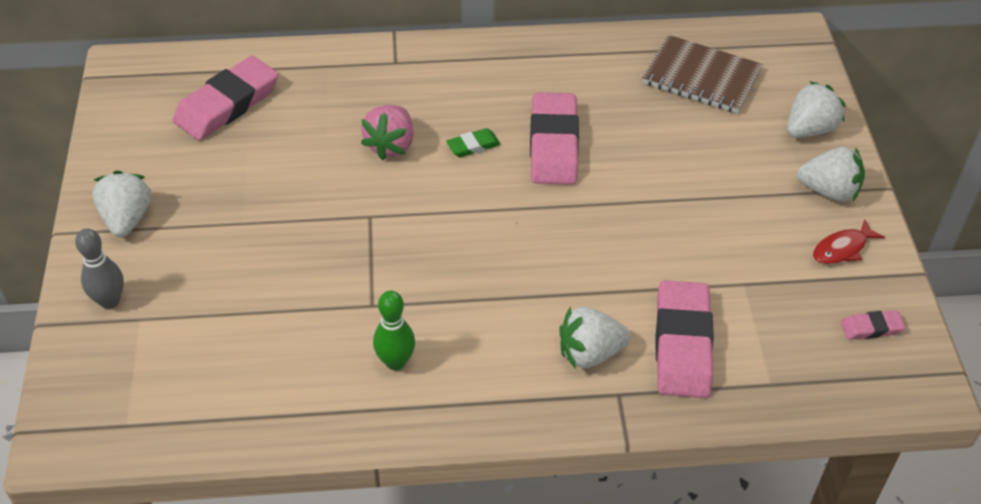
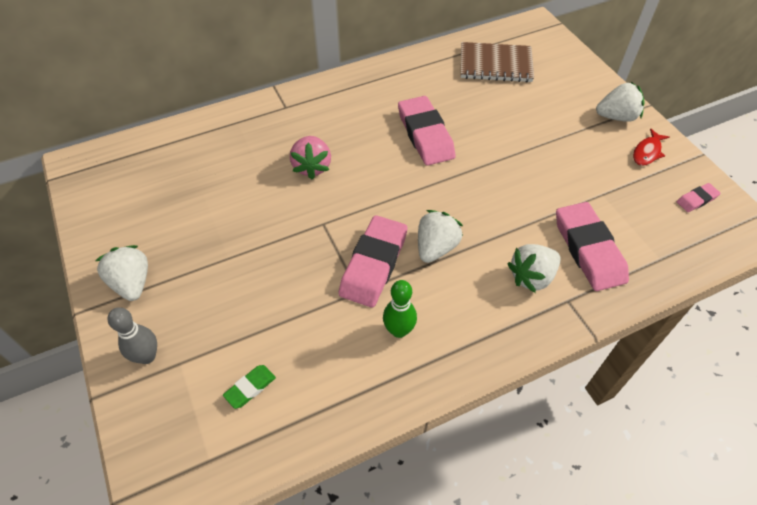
camera: 20 degrees left, 5 degrees up
pink eraser [173,56,278,140] -> pink eraser moved to [339,215,408,307]
green eraser [446,128,501,157] -> green eraser moved to [223,365,276,409]
white strawberry [787,81,846,138] -> white strawberry moved to [418,210,463,263]

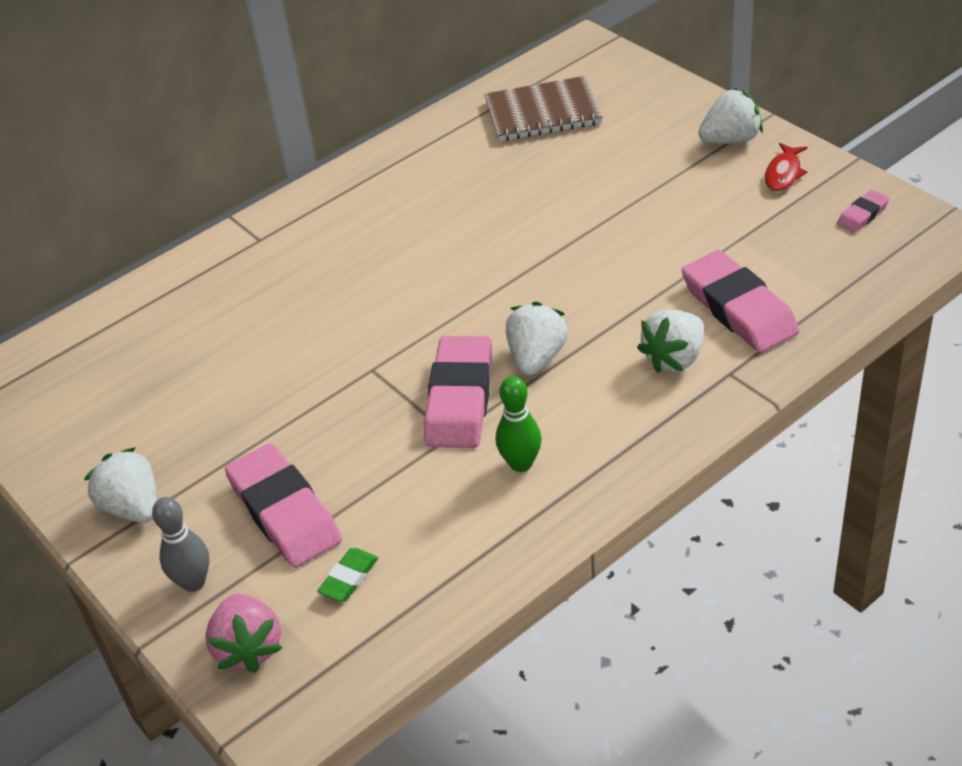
camera: 10 degrees left, 10 degrees down
pink strawberry [290,136,331,179] -> pink strawberry moved to [205,594,282,673]
pink eraser [398,96,456,166] -> pink eraser moved to [225,443,342,568]

